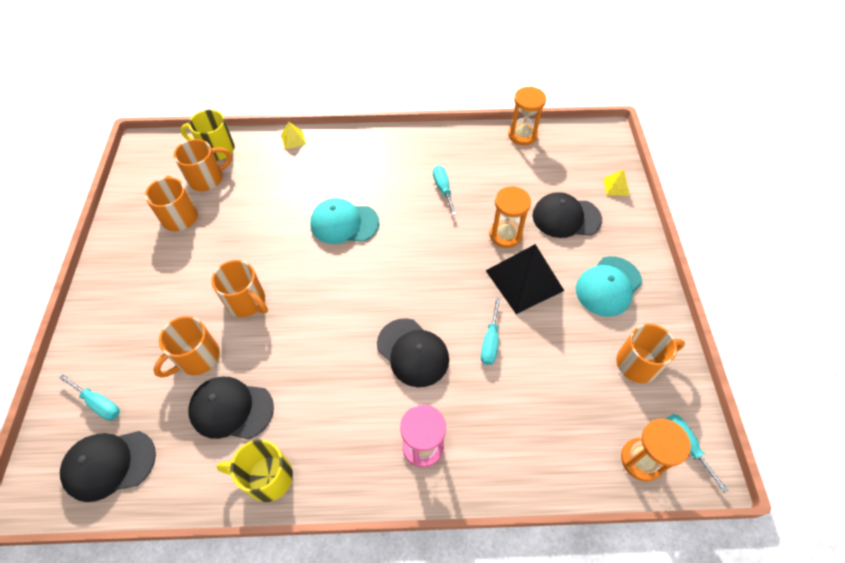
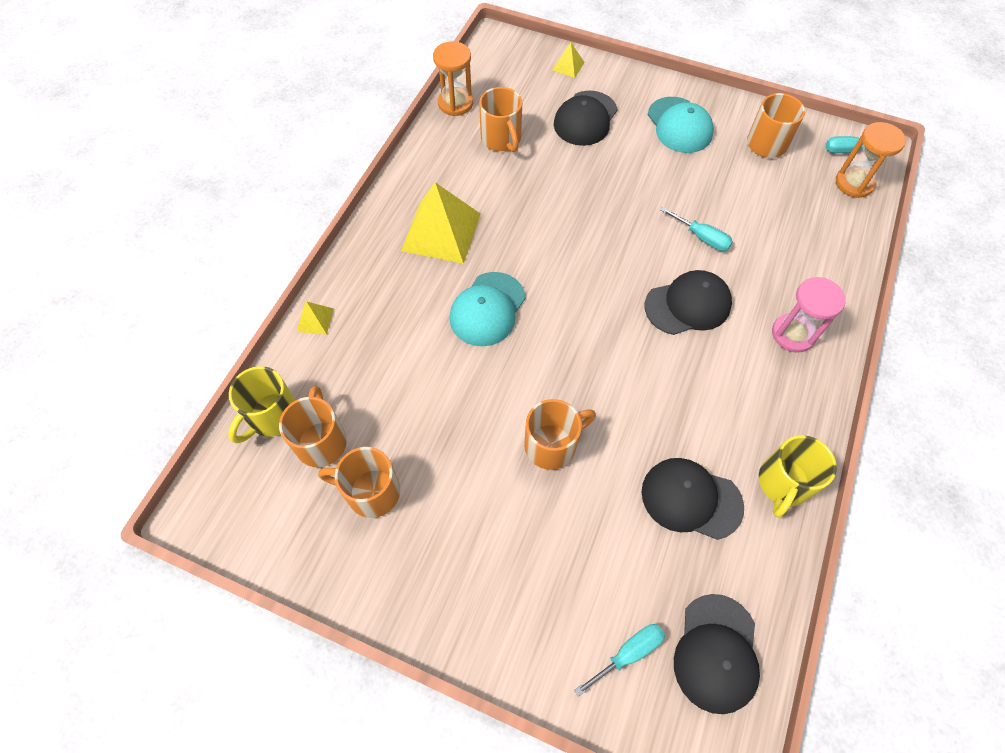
camera: 65 degrees left, 5 degrees up
orange mug [153,316,220,378] -> orange mug moved to [479,87,522,152]
black cap [188,377,274,440] -> black cap turned 75 degrees clockwise [642,458,744,540]
turquoise screwdriver [433,165,457,215] -> none
black pyramid [486,244,564,314] -> none
orange hourglass [489,186,531,248] -> none
none -> yellow pyramid [401,182,480,264]

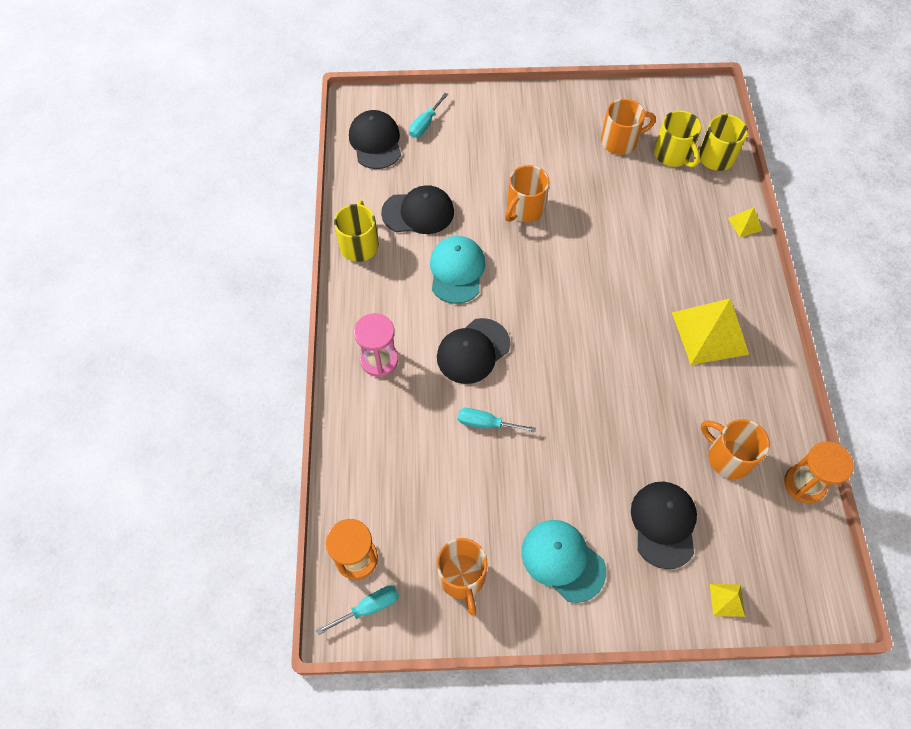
camera: 155 degrees right, 0 degrees up
orange mug [279,386,347,467] -> yellow mug [654,110,701,168]
turquoise cap [449,272,525,346] -> turquoise cap moved to [430,236,485,304]

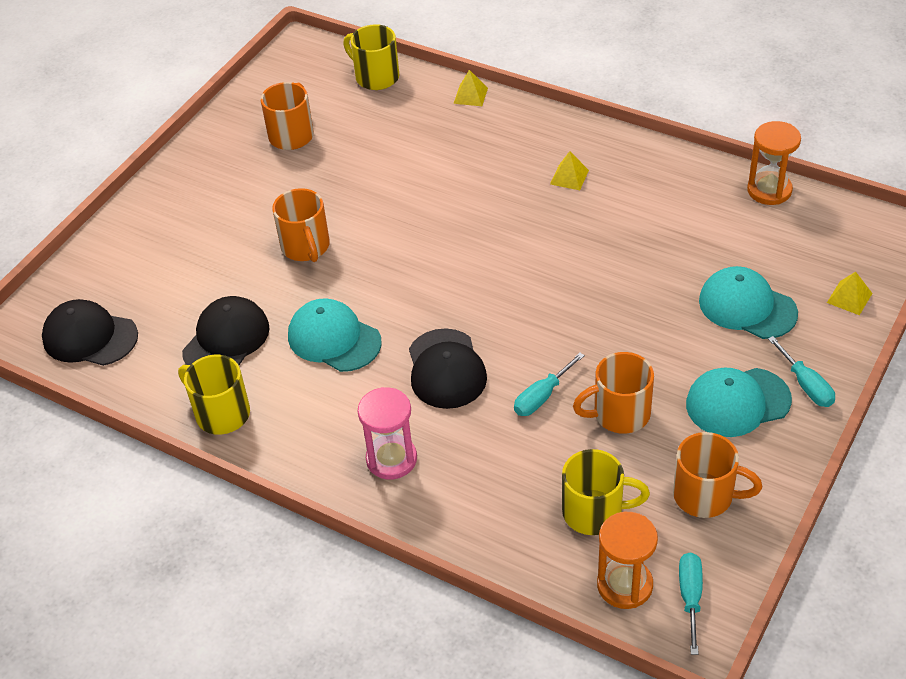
camera: 55 degrees left, 15 degrees down
turquoise screwdriver [409,93,448,138] -> turquoise screwdriver moved to [768,336,835,407]
black cap [631,482,697,569] -> turquoise cap [699,266,798,339]
yellow mug [654,110,701,168] -> yellow mug moved to [562,449,650,535]
yellow pyramid [672,299,749,365] -> yellow pyramid [550,151,589,190], size x0.45
orange mug [701,419,770,479] -> orange mug moved to [573,352,654,434]

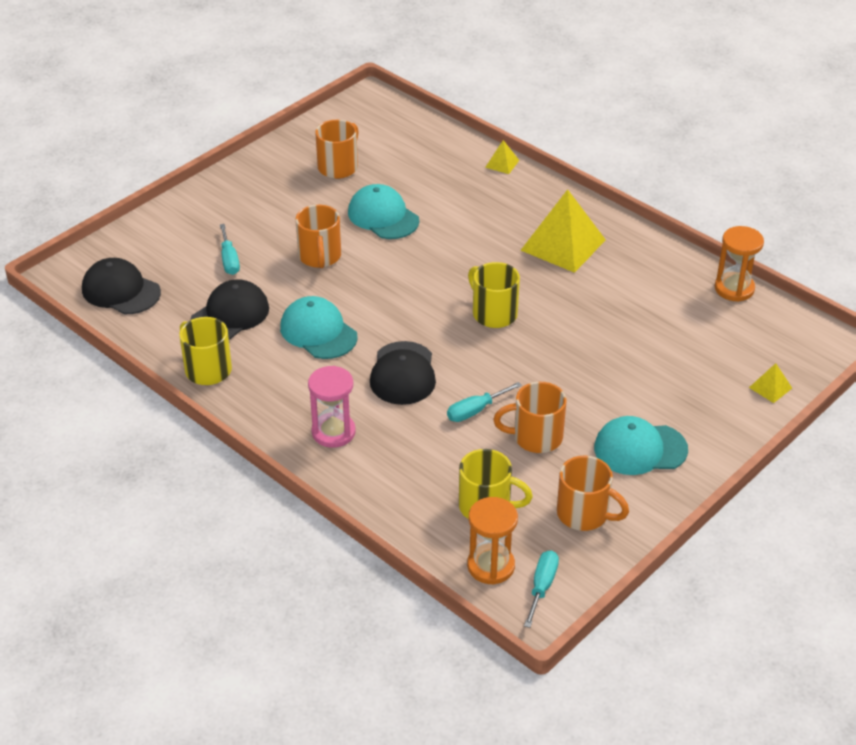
camera: 10 degrees right, 5 degrees down
yellow mug [343,24,399,90] -> yellow mug moved to [468,262,520,328]
yellow pyramid [550,151,589,190] -> yellow pyramid [521,189,606,273], size x2.24
turquoise cap [699,266,798,339] -> turquoise cap moved to [348,184,419,239]
turquoise screwdriver [768,336,835,407] -> turquoise screwdriver moved to [220,224,240,275]

